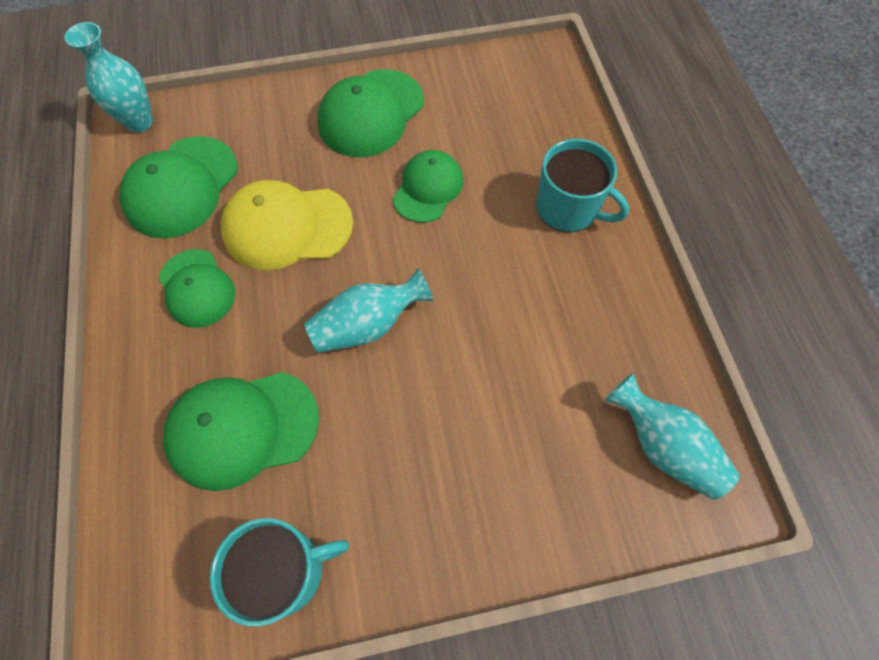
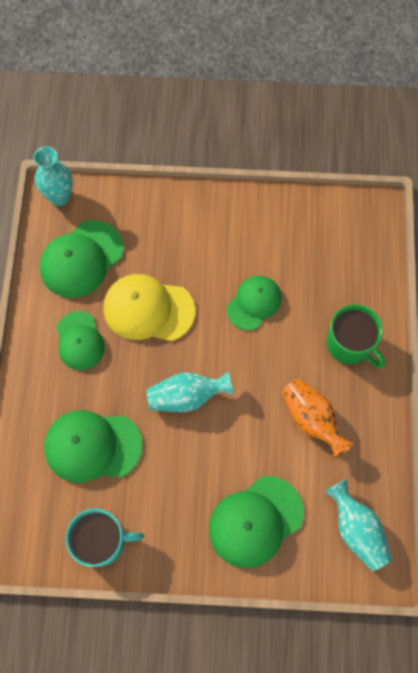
camera: 15 degrees right, 5 degrees up
green cap [317,69,424,157] -> green cap moved to [209,476,304,568]
turquoise mug [536,139,629,232] -> green mug [327,304,385,368]
none -> orange vase [282,379,354,459]

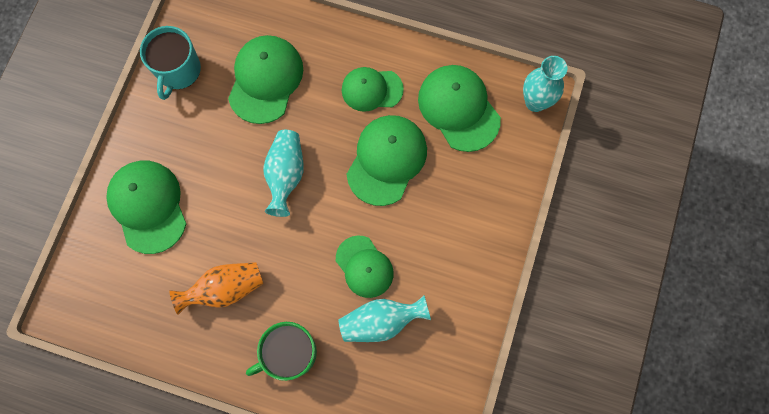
camera: 105 degrees right, 5 degrees up
yellow cap [103,274,195,341] -> green cap [347,115,427,206]
turquoise vase [325,479,392,571] -> turquoise vase moved to [339,295,431,342]

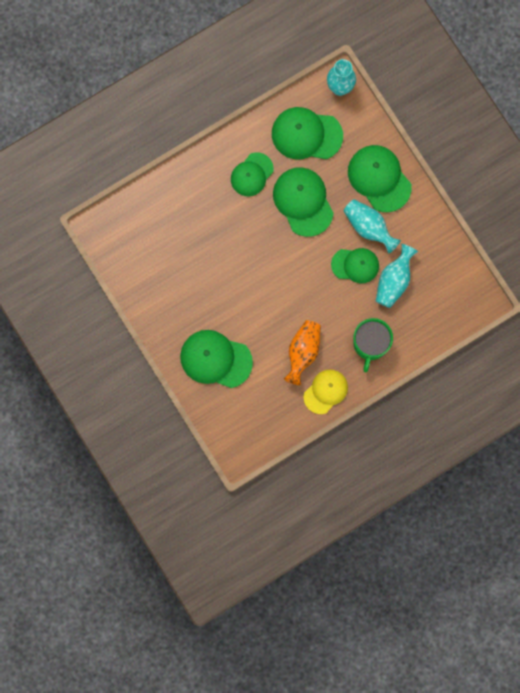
camera: 50 degrees left, 5 degrees up
turquoise mug [140,26,201,100] -> none
green cap [228,35,303,124] -> green cap moved to [348,145,412,212]
turquoise vase [263,130,304,217] -> turquoise vase moved to [344,199,401,254]
none -> yellow cap [303,369,348,414]

